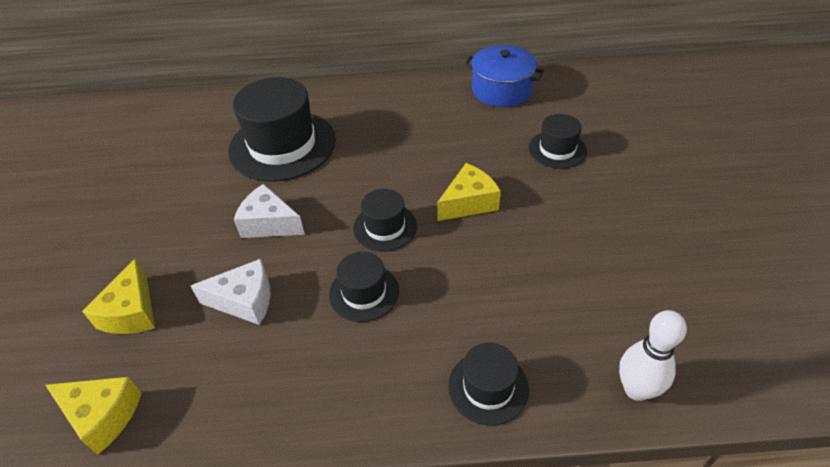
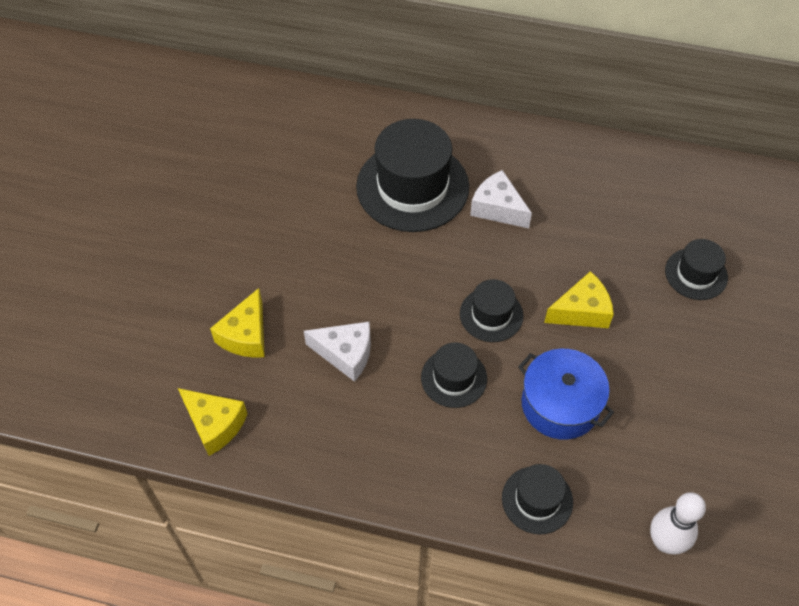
camera: 15 degrees right, 10 degrees up
white cheese [234,184,305,238] -> white cheese moved to [470,170,532,228]
blue pot [464,45,544,107] -> blue pot moved to [518,349,614,440]

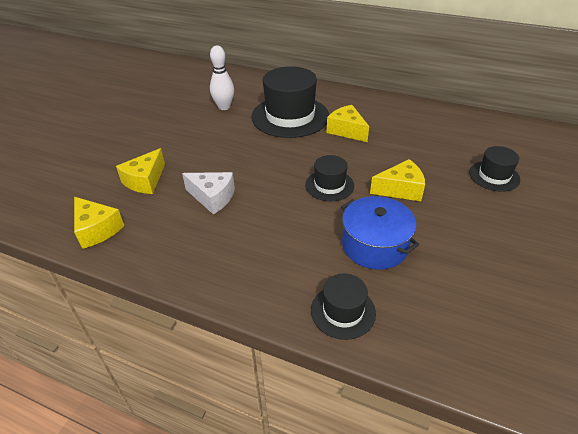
camera: 10 degrees right, 15 degrees down
black hat [421,342,487,408] -> none
white cheese [470,170,532,228] -> yellow cheese [327,105,369,142]
white bowling pin [650,492,706,555] -> white bowling pin moved to [210,46,234,110]

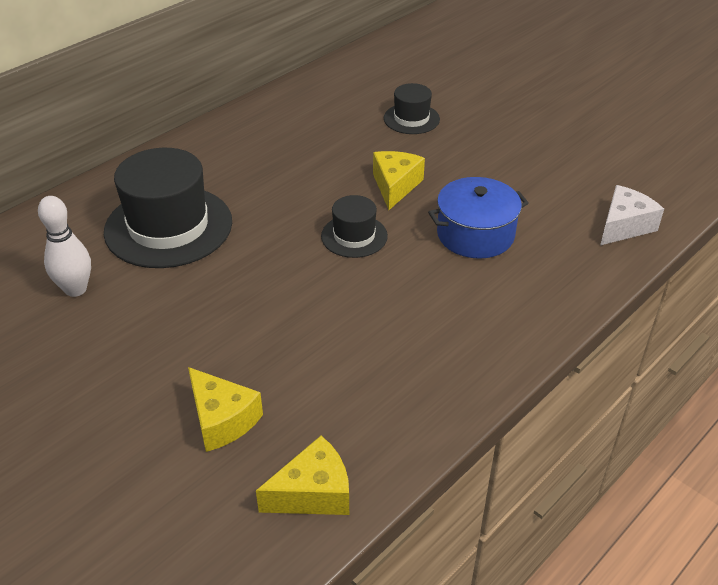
camera: 70 degrees left, 0 degrees up
white cheese [182,172,235,214] -> white cheese moved to [600,185,664,245]
black hat [311,273,376,340] -> none
yellow cheese [327,105,369,142] -> none

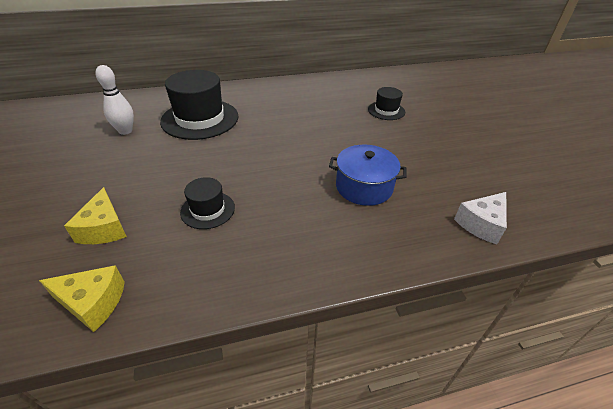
camera: 30 degrees right, 0 degrees up
black hat [321,195,388,258] -> black hat moved to [180,177,235,229]
yellow cheese [373,151,425,210] -> none
white cheese [600,185,664,245] -> white cheese turned 150 degrees clockwise [454,192,507,244]

